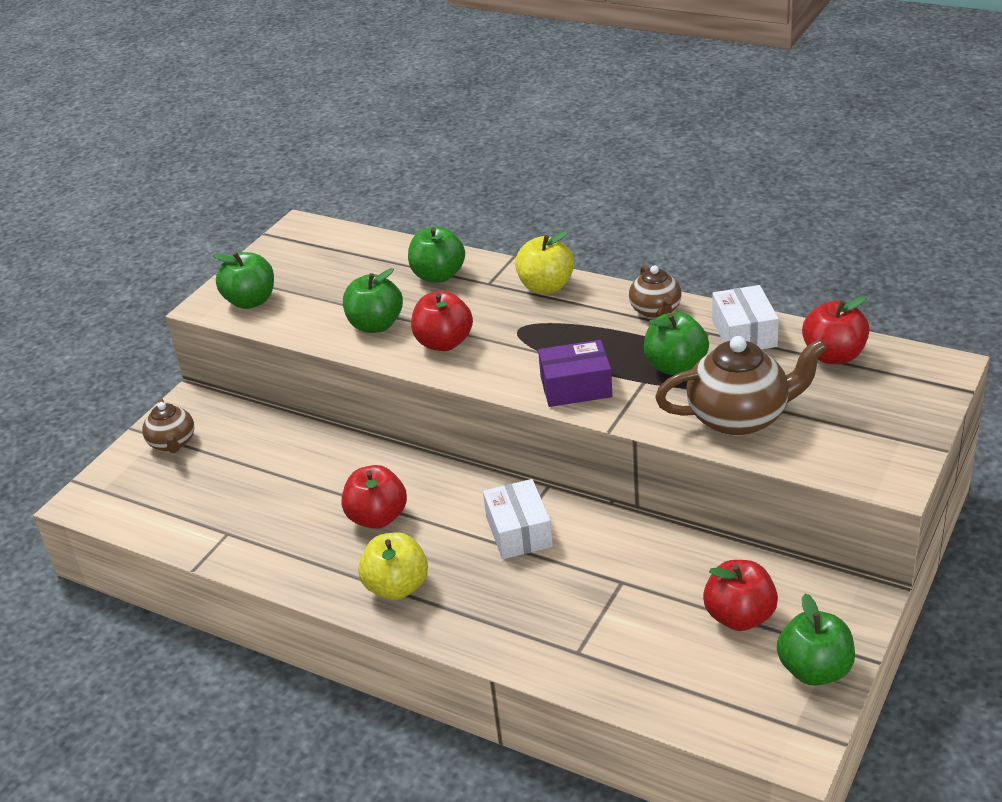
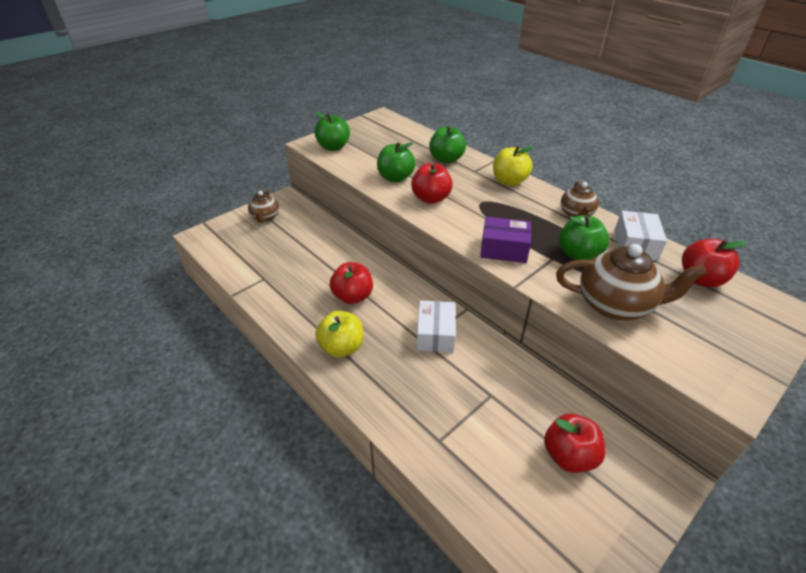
camera: 15 degrees right, 5 degrees up
green apple [777,594,855,686] -> none

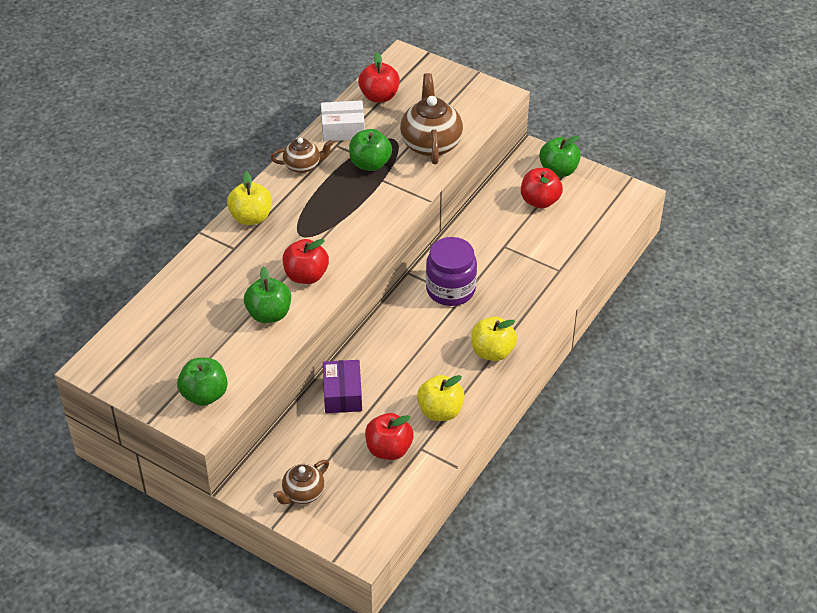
camera: 105 degrees left, 5 degrees up
brown teapot [248,190,279,223] -> brown teapot turned 150 degrees clockwise [273,460,329,504]
red apple [330,262,373,304] -> red apple moved to [365,413,414,460]
white box [417,300,455,353] -> purple jar [426,237,477,306]
green apple [429,126,466,163] -> green apple moved to [539,136,581,177]
purple box [480,217,531,263] -> purple box moved to [323,360,362,413]
none -> yellow apple [417,375,465,421]

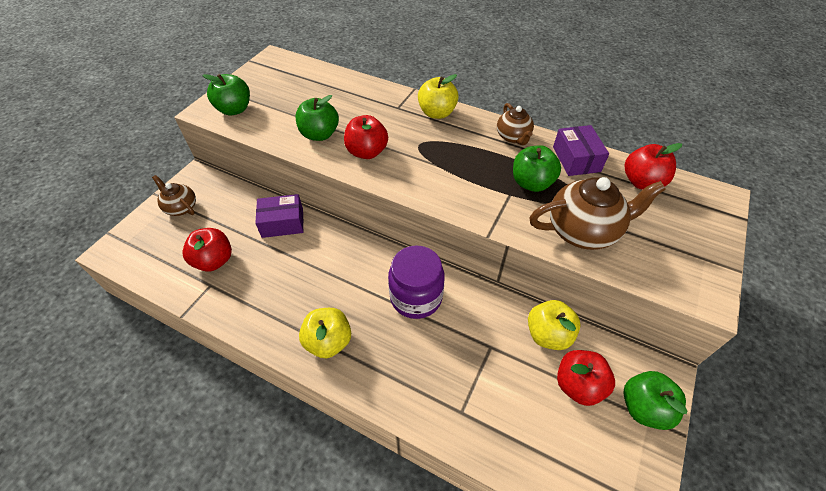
camera: 85 degrees right, 5 degrees up
white box [321,100,365,141] -> purple box [553,125,609,176]
yellow apple [417,375,465,421] -> yellow apple moved to [528,300,581,350]

